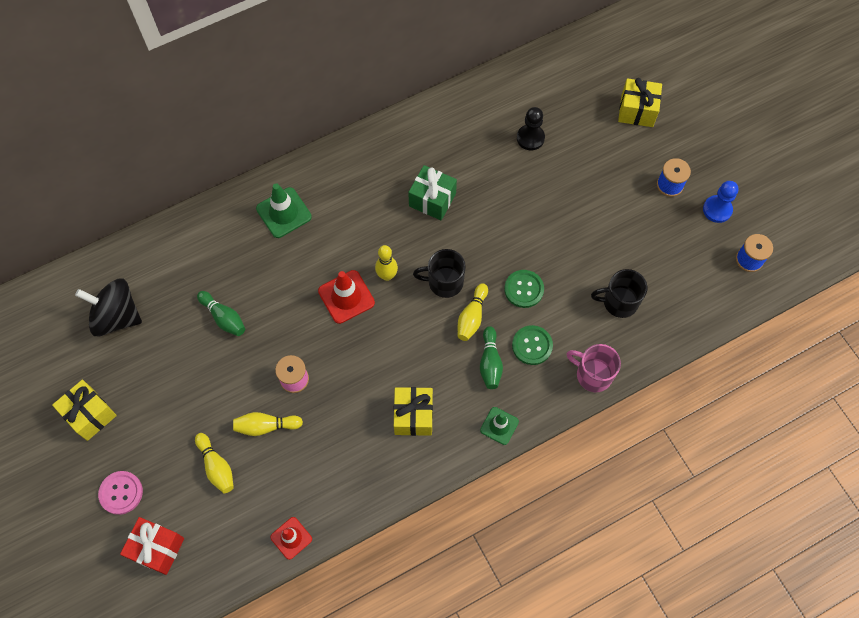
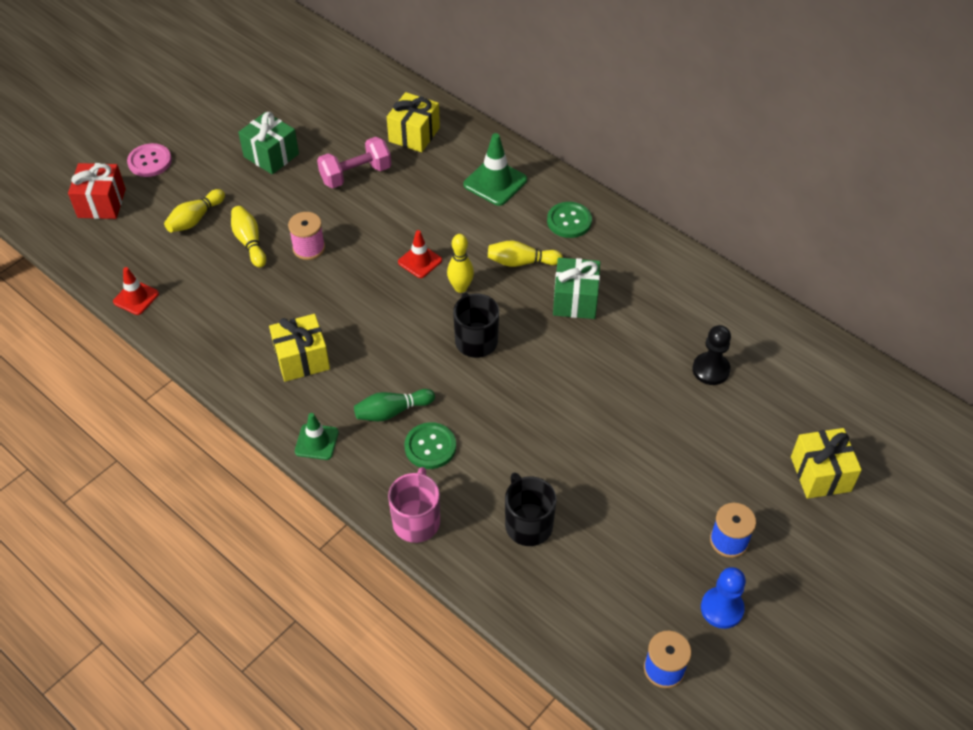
camera: 70 degrees right, 15 degrees down
yellow gift [52,380,117,441] -> yellow gift moved to [387,92,440,152]
black spinning top [75,278,142,336] -> none
green bowling pin [197,291,245,336] -> pink dumbbell [317,137,391,188]
red traffic cone [318,270,375,324] -> red traffic cone [398,230,442,278], size x0.65
yellow bowling pin [458,283,488,341] -> yellow bowling pin moved to [488,240,563,267]
green button [504,270,544,308] -> green button moved to [547,202,592,238]
none -> green gift [238,112,299,175]

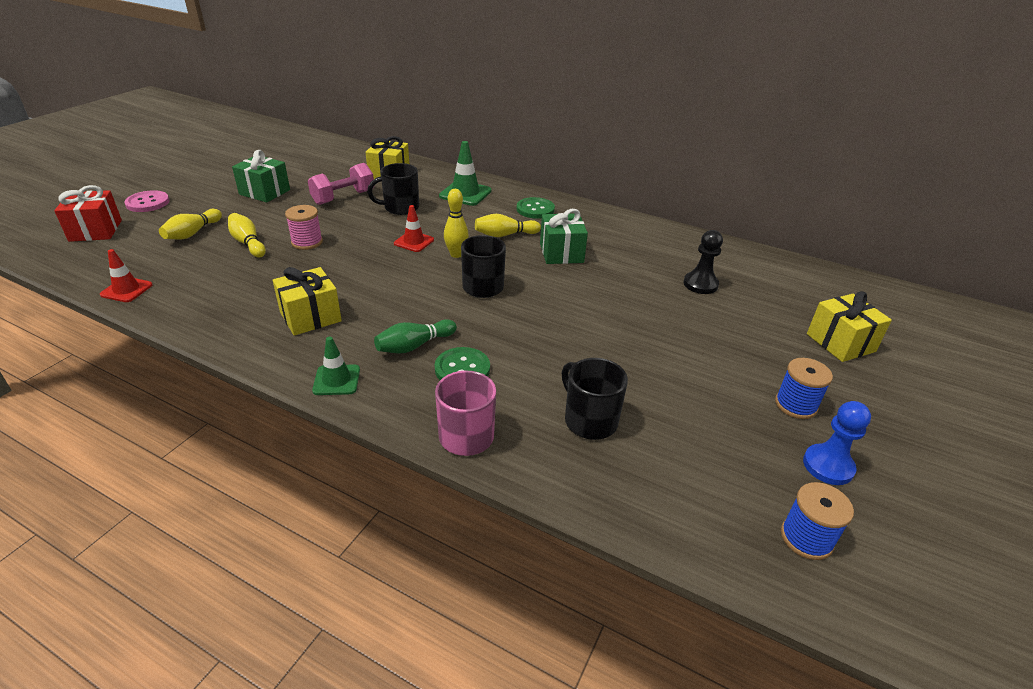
camera: 15 degrees left, 15 degrees down
none -> black mug [367,163,419,215]

